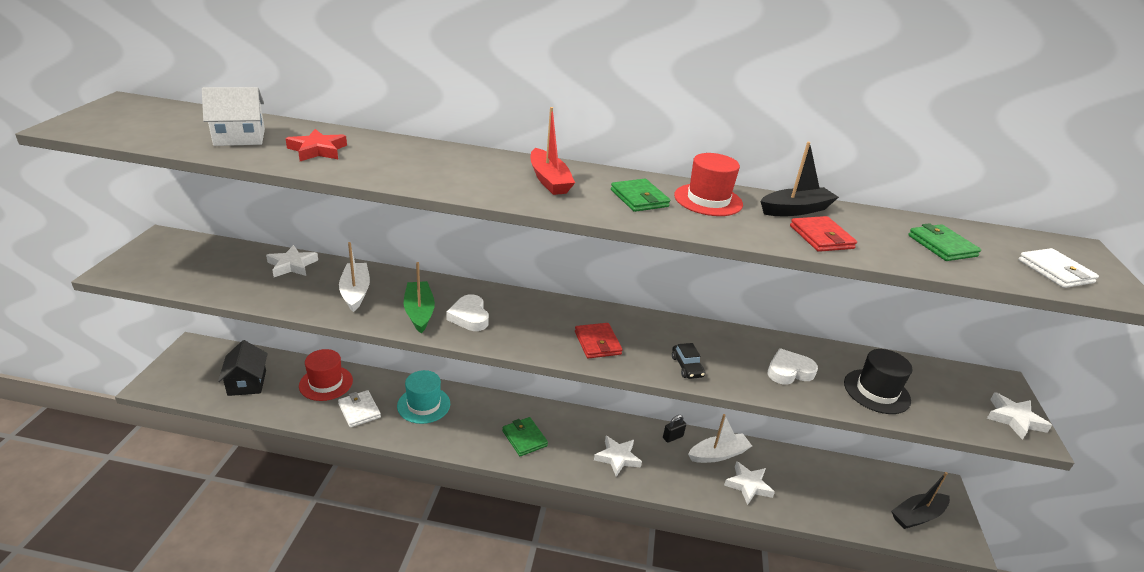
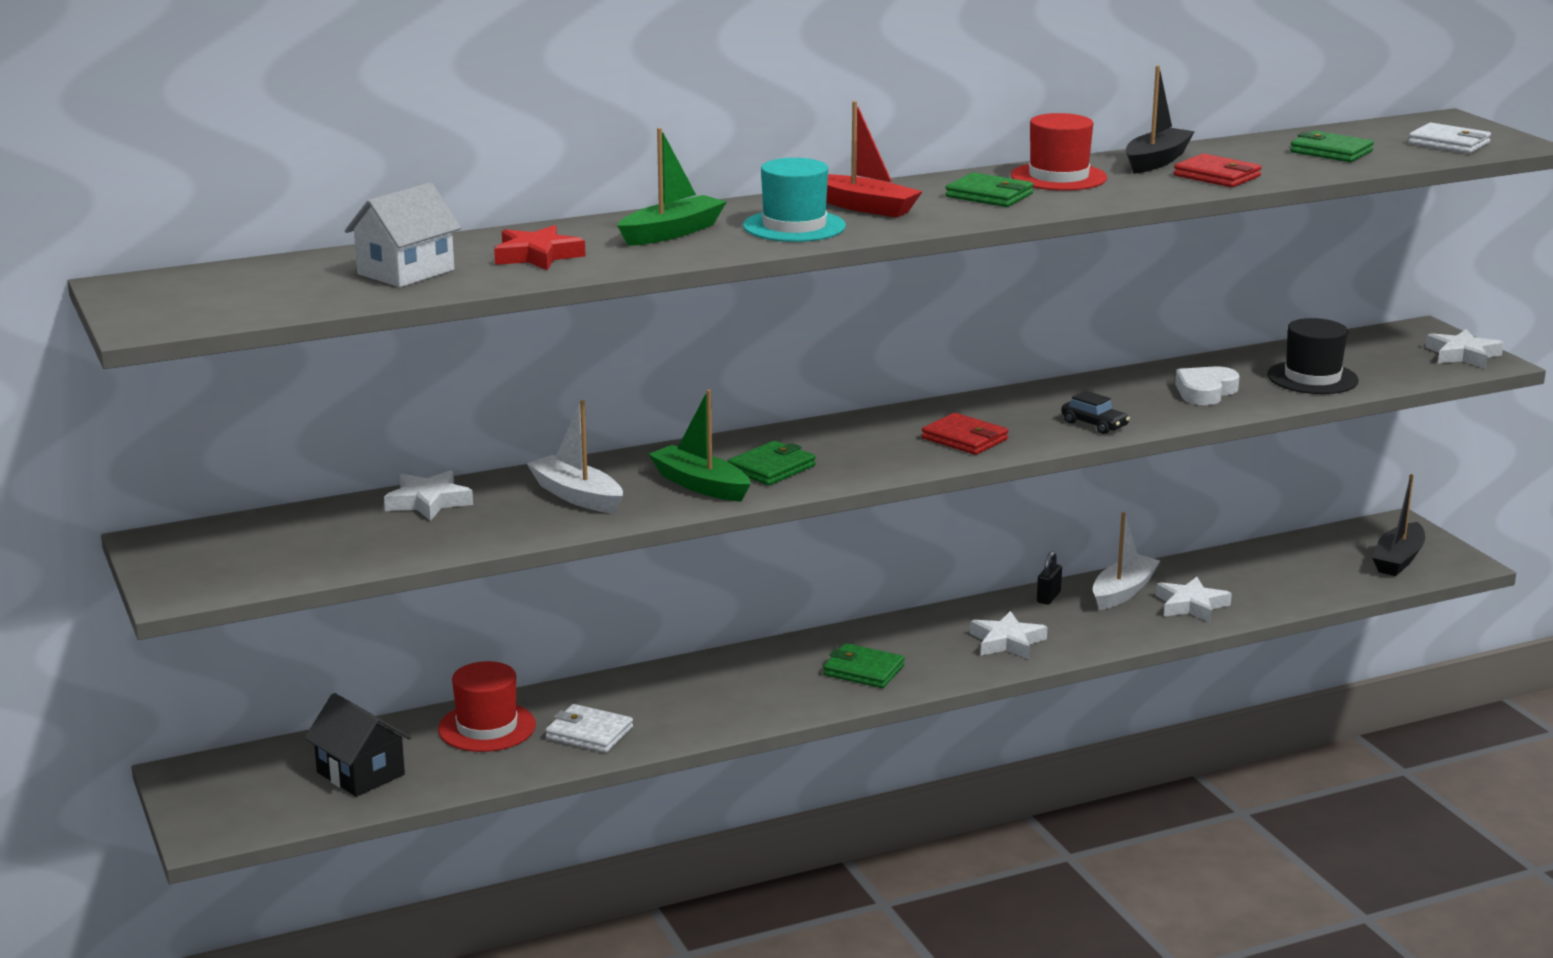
camera: 30 degrees left, 10 degrees down
turquoise hat [397,370,450,424] -> turquoise hat moved to [743,158,846,242]
white heart [446,294,489,331] -> green wallet [727,441,816,485]
none -> green boat [617,128,726,246]

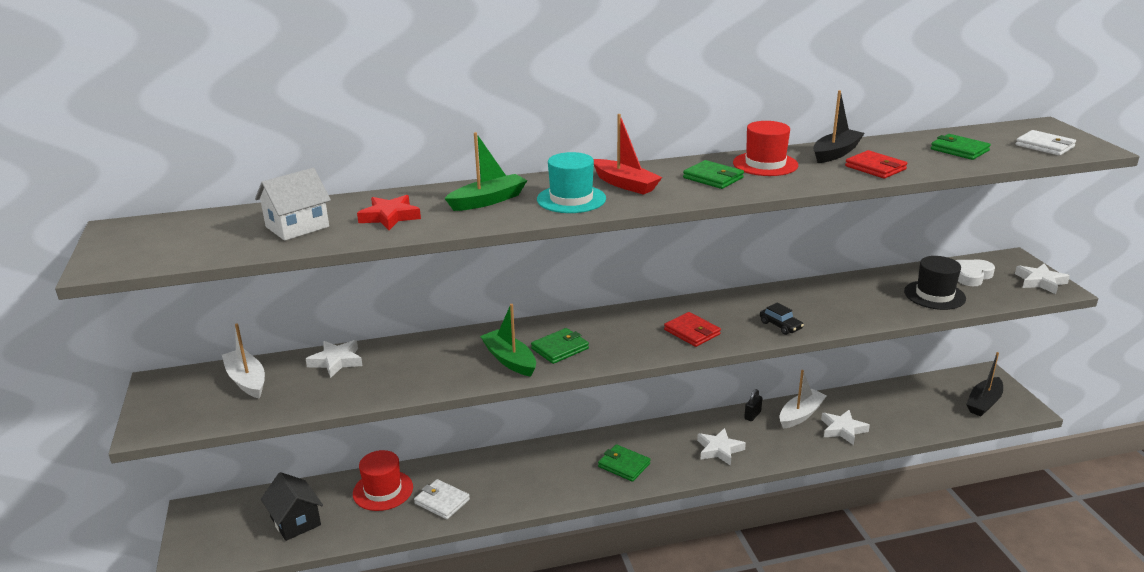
camera: 10 degrees right, 5 degrees up
white boat [527,400,623,513] -> white boat moved to [222,324,265,398]
white heart [1175,366,1239,405] -> white heart moved to [955,260,995,286]

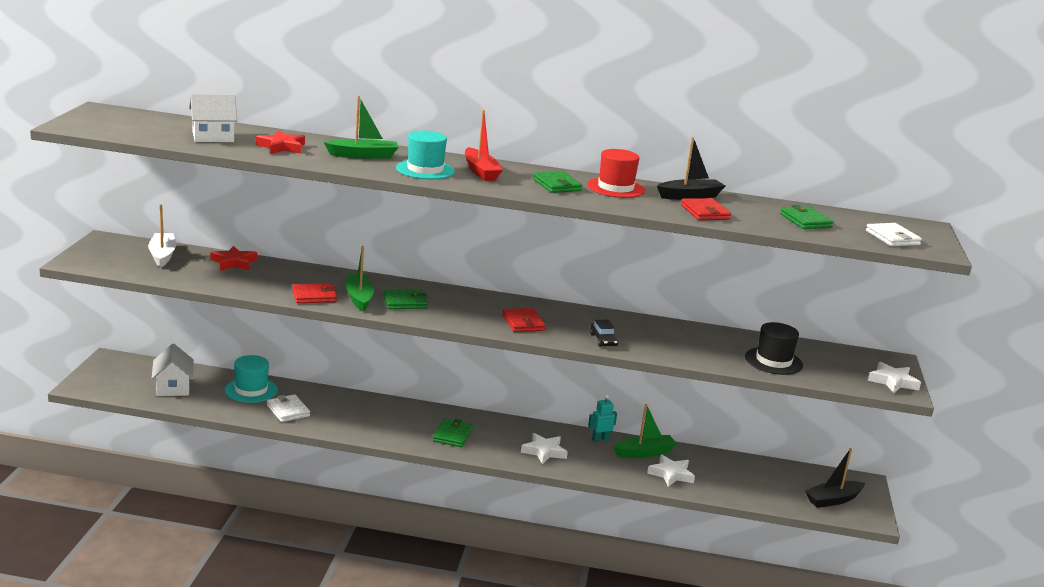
camera: 20 degrees right, 5 degrees down
black house [261,472,323,541] -> white house [152,344,194,396]
white star [306,340,363,378] -> red star [211,246,257,271]
red hat [353,450,413,511] -> turquoise hat [225,355,278,403]
green wallet [598,444,651,482] -> green wallet turned 45 degrees clockwise [433,418,473,447]
black padlock [744,389,762,421] -> turquoise robot [588,395,617,442]
white boat [779,370,827,429] -> green boat [613,404,678,458]
white heart [955,260,995,286] -> none
none -> red wallet [292,283,337,303]

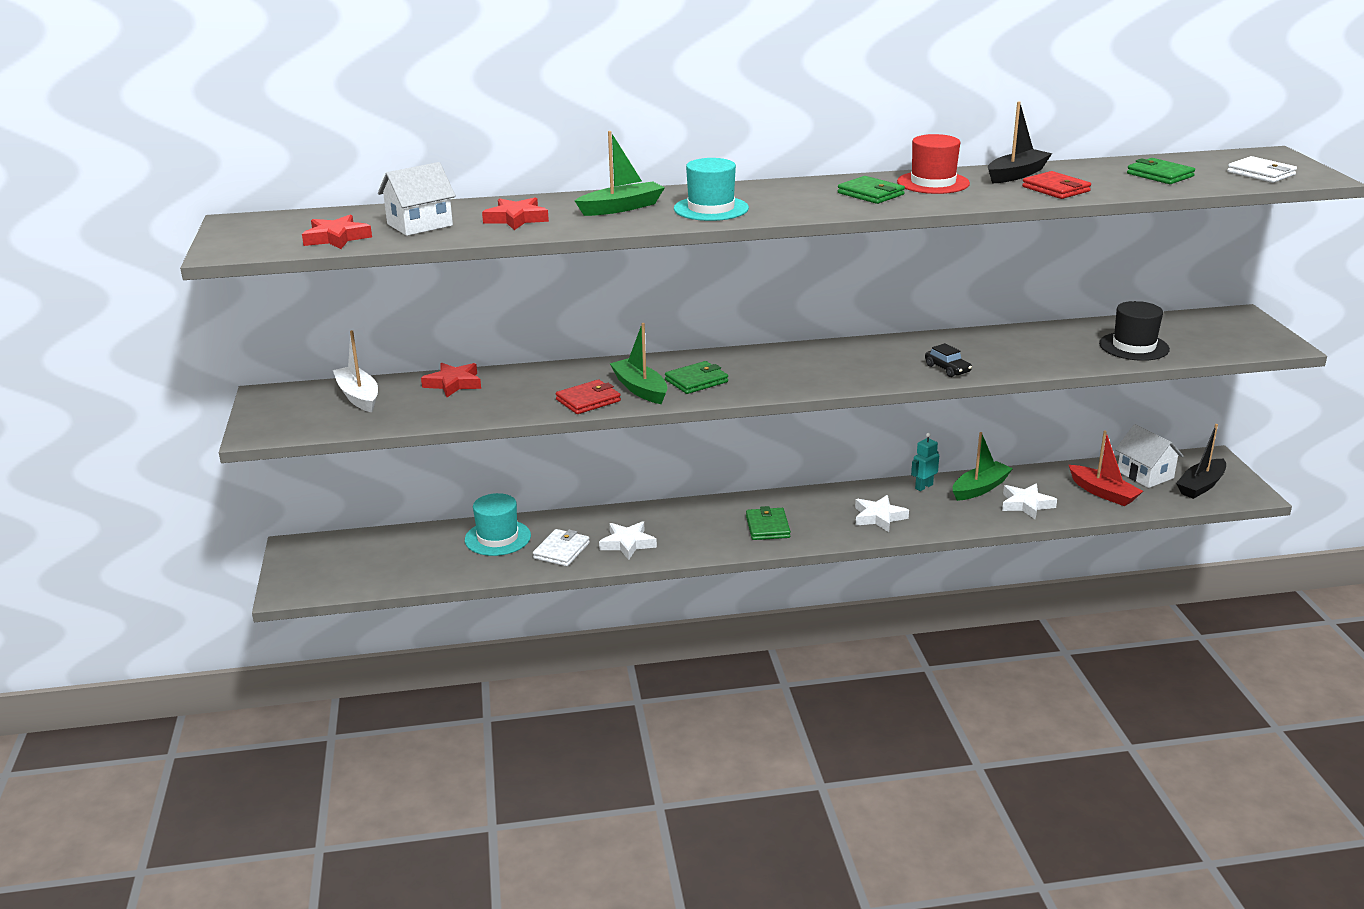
camera: 15 degrees left, 5 degrees up
white house [152,344,194,396] -> white house moved to [1115,424,1184,488]
white wallet [267,394,310,422] -> white wallet turned 75 degrees clockwise [533,529,590,566]
red boat [465,110,503,181] -> red boat moved to [1069,430,1143,506]
red wallet [502,308,545,332] -> none
white star [868,362,921,393] -> white star moved to [599,521,657,560]
none -> red star [302,214,372,249]

